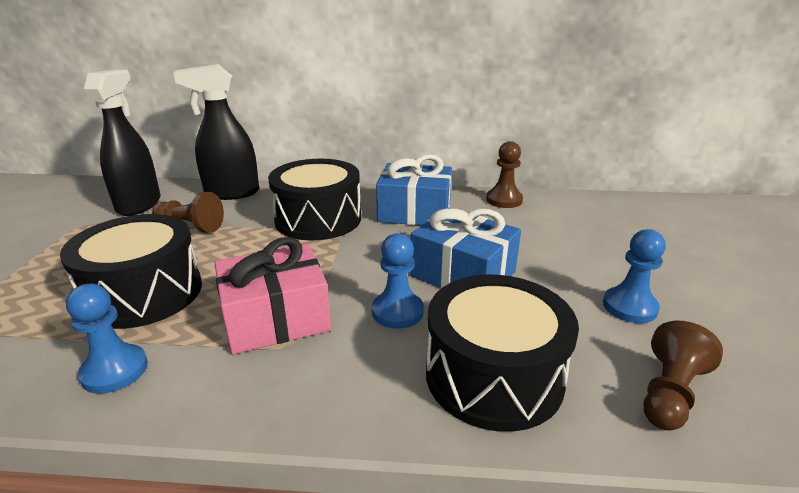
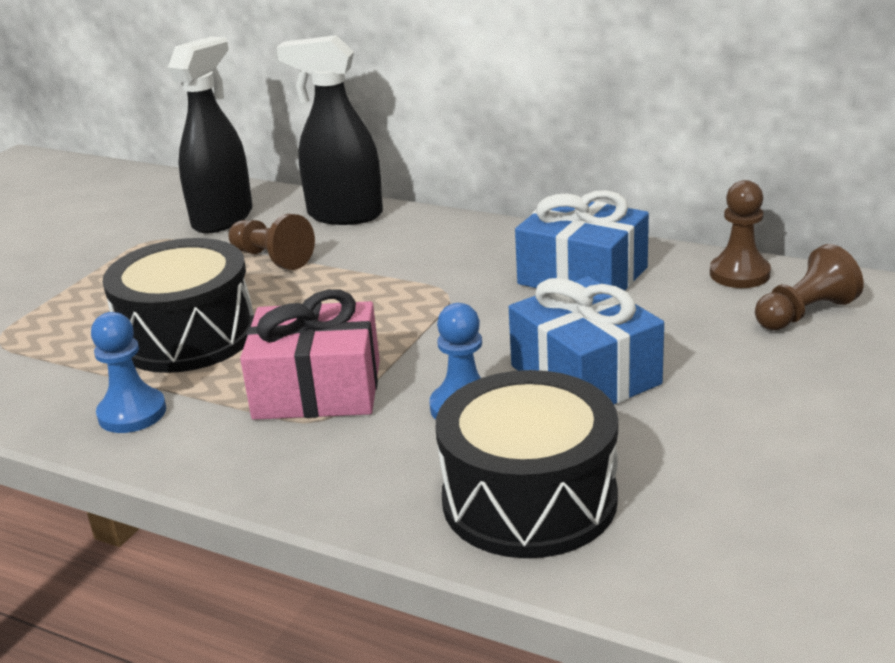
camera: 25 degrees right, 0 degrees up
black drum [268,159,361,241] -> none
blue pawn [603,229,666,323] -> none
brown pawn [644,321,723,431] -> brown pawn moved to [755,244,864,331]

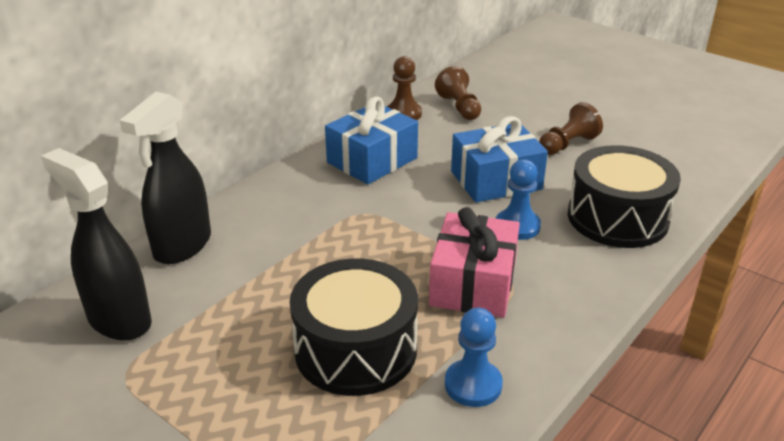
camera: 80 degrees left, 5 degrees up
brown pawn [228,214,315,270] -> brown pawn moved to [539,102,603,155]

